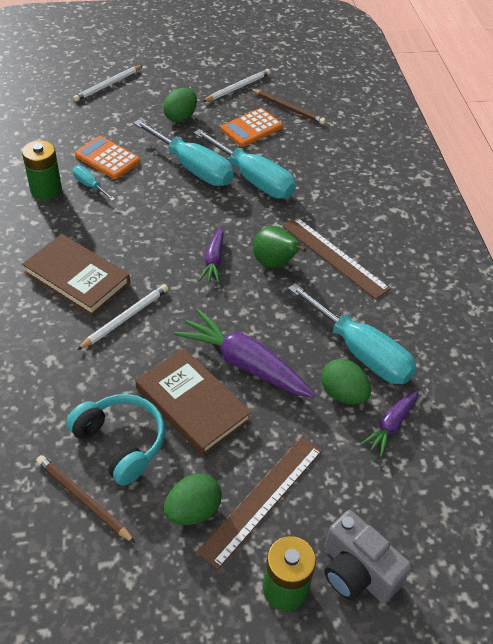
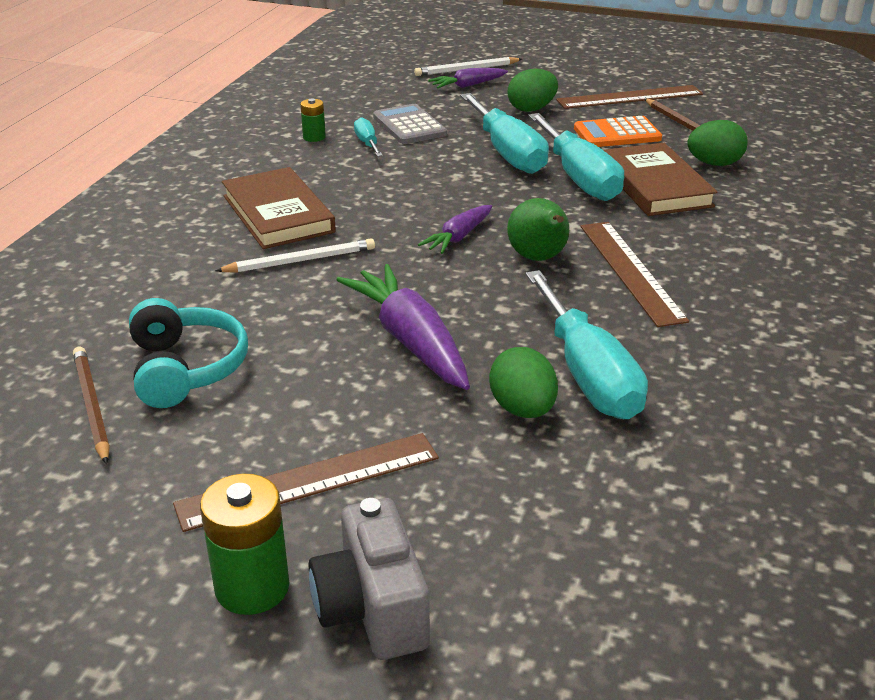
camera: 30 degrees right, 15 degrees down
green battery [22,140,62,200] -> green battery [300,99,326,142], size x0.56
orange calculator [75,136,140,179] -> grey calculator [373,104,447,144]
brown book [135,348,252,456] -> brown book moved to [603,143,717,216]
green egg [164,474,222,525] -> green egg moved to [687,120,748,166]
white pencil [202,69,270,102] -> brown ruler [556,85,703,109]
purple carrot [361,390,418,457] -> purple carrot moved to [428,68,508,88]

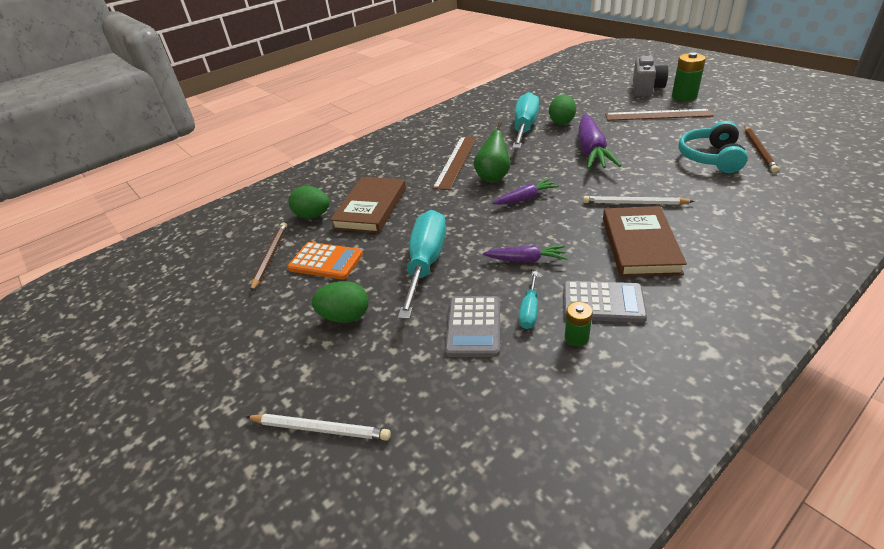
camera: 145 degrees left, 5 degrees up
purple carrot [428,68,508,88] -> purple carrot moved to [483,245,568,263]
turquoise screwdriver [528,113,624,201] -> none
brown ruler [556,85,703,109] -> none
none -> grey calculator [563,281,647,323]

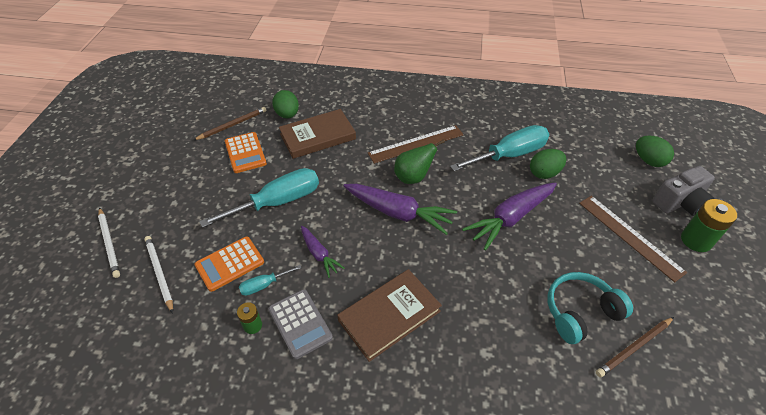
camera: 45 degrees right, 10 degrees up
green egg [312,281,368,323] -> green egg moved to [636,136,674,167]
grey calculator [445,296,500,357] -> orange calculator [194,237,264,292]
purple carrot [492,178,559,205] -> purple carrot [344,184,457,235], size x1.80
white pencil [583,196,694,205] -> white pencil moved to [144,236,173,313]

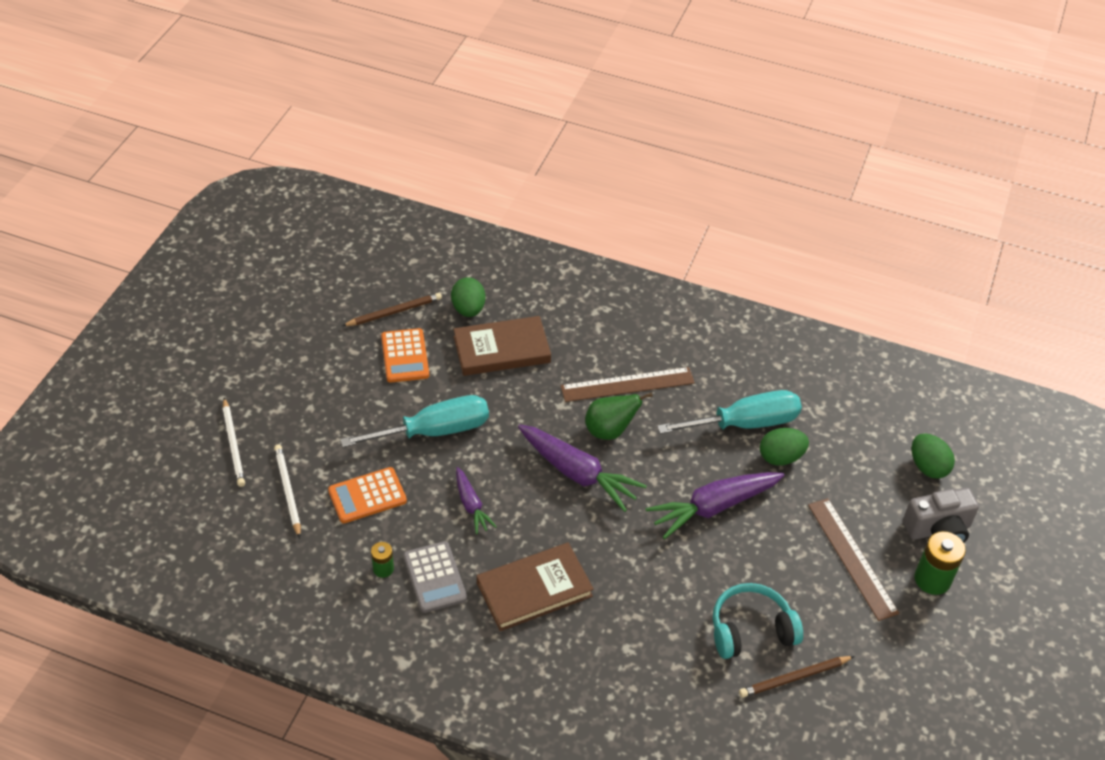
camera: 10 degrees right, 0 degrees up
turquoise screwdriver [239,265,302,296] -> none

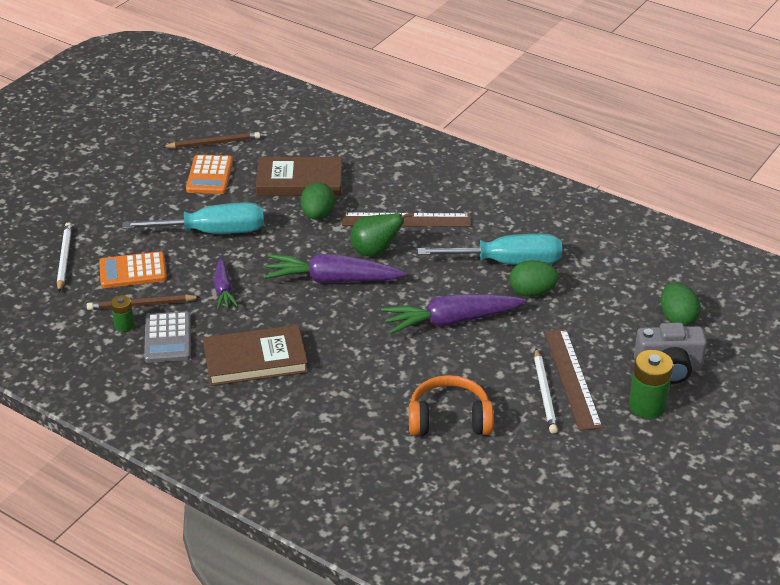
camera: 15 degrees right, 10 degrees down
white pencil [223,398,245,487] -> white pencil moved to [534,349,558,434]
green egg [451,277,485,317] -> green egg moved to [301,182,335,220]
purple carrot [518,424,647,512] -> purple carrot turned 135 degrees clockwise [264,254,406,283]
turquoise headphones [713,583,803,659] -> orange headphones [409,375,493,436]
brown pencil [739,656,855,698] -> brown pencil moved to [87,295,200,310]

